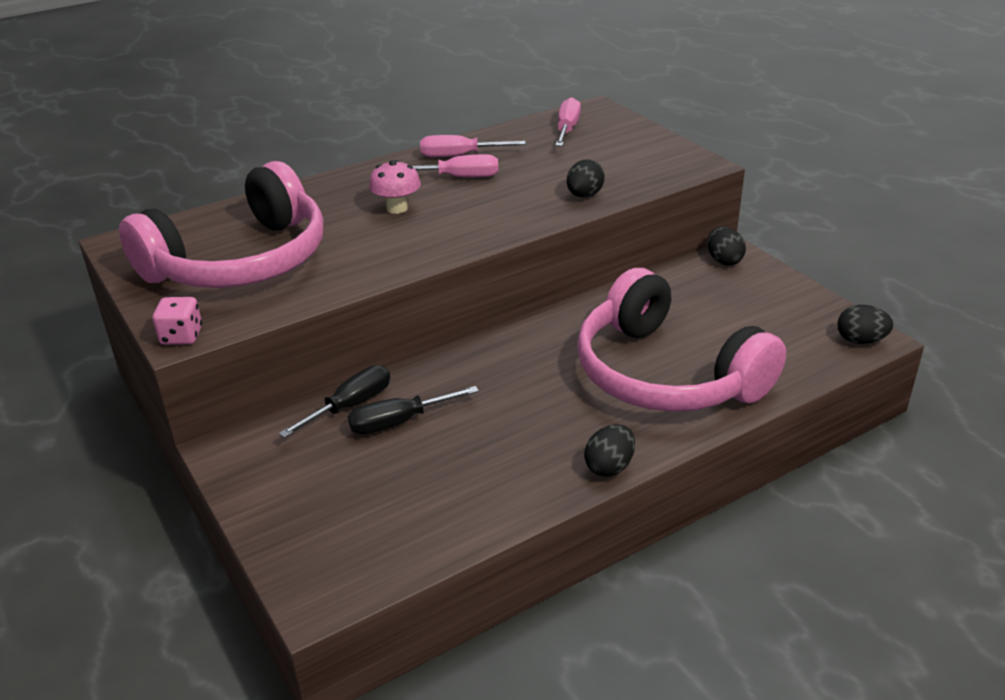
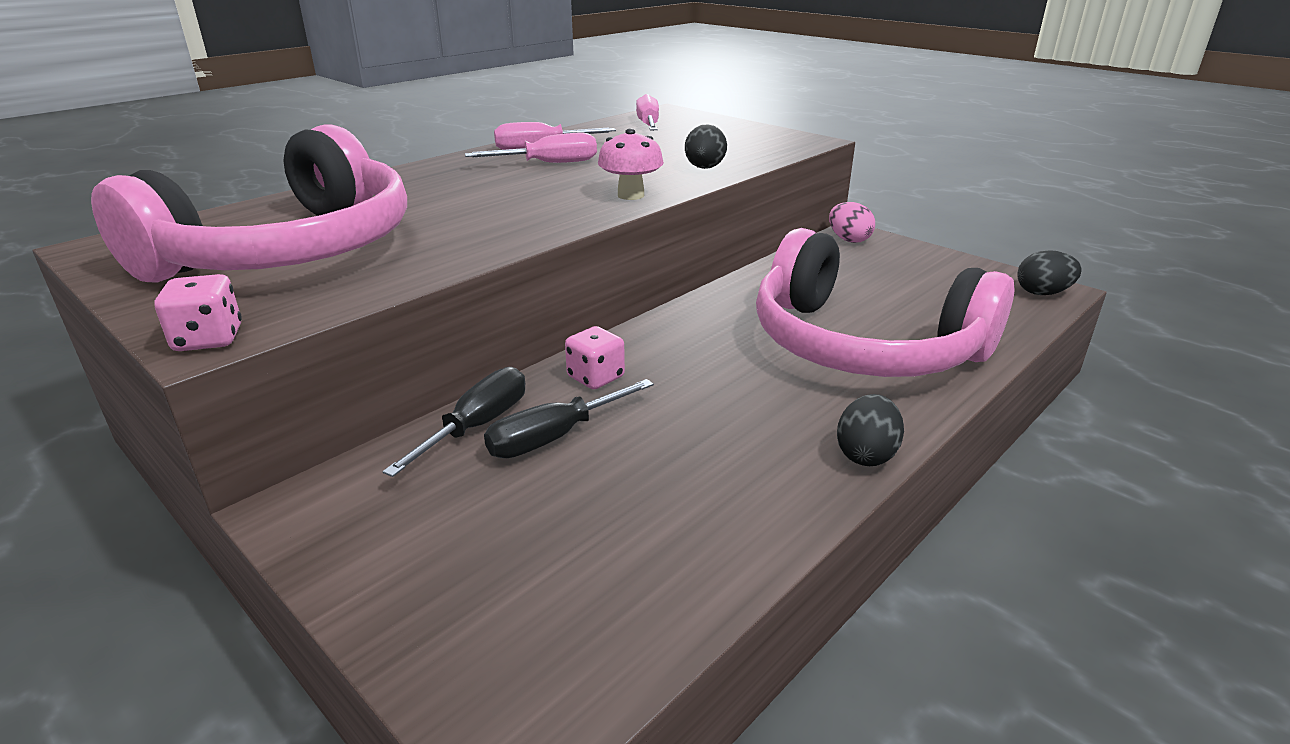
camera: 15 degrees left, 5 degrees down
pink mushroom [369,160,421,214] -> pink mushroom moved to [598,129,664,200]
black egg [707,227,746,266] -> pink egg [829,202,875,243]
none -> pink dice [565,326,625,389]

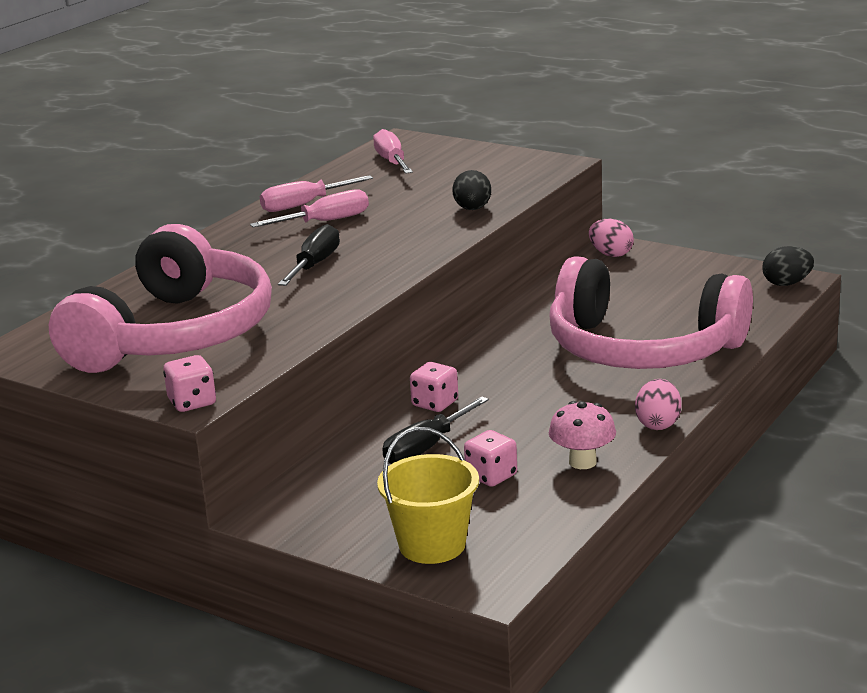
camera: 10 degrees left, 5 degrees down
black screwdriver [382,367,525,477] -> black screwdriver moved to [278,224,340,286]
pink mushroom [598,129,664,200] -> pink mushroom moved to [549,401,616,469]
black egg [837,394,904,466] -> pink egg [635,379,682,430]
none -> yellow bucket [377,427,479,564]
none -> pink dice [464,430,517,487]

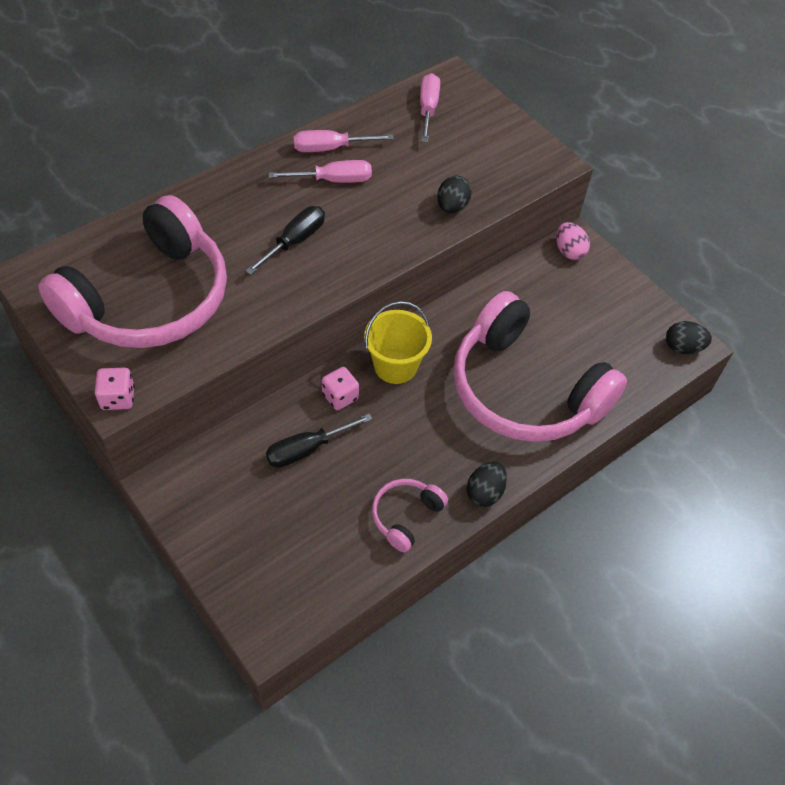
camera: 15 degrees right, 30 degrees up
yellow bucket [377,427,479,564] -> yellow bucket moved to [364,301,432,384]
pink dice [464,430,517,487] -> none
pink mushroom [549,401,616,469] -> pink headphones [372,479,448,552]
pink egg [635,379,682,430] -> black egg [467,462,507,507]

